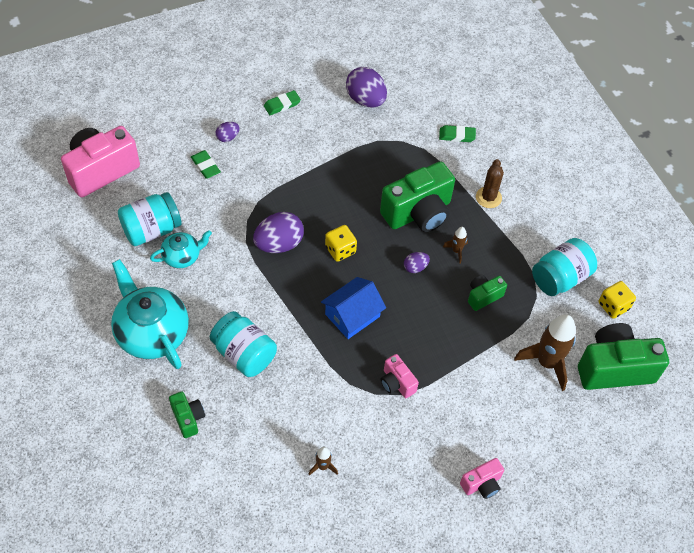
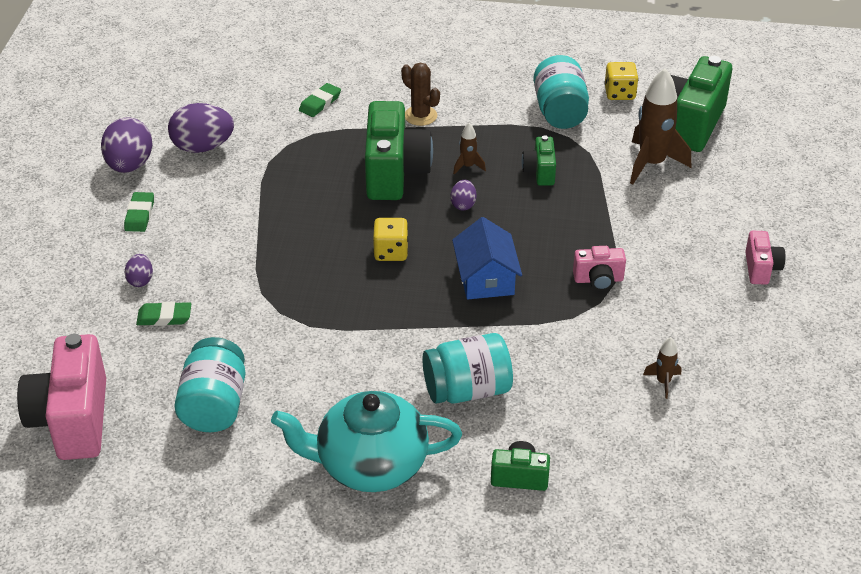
camera: 55 degrees left, 15 degrees down
turquoise teapot [150,230,212,268] -> none
purple egg [253,212,304,253] -> purple egg moved to [101,117,153,173]

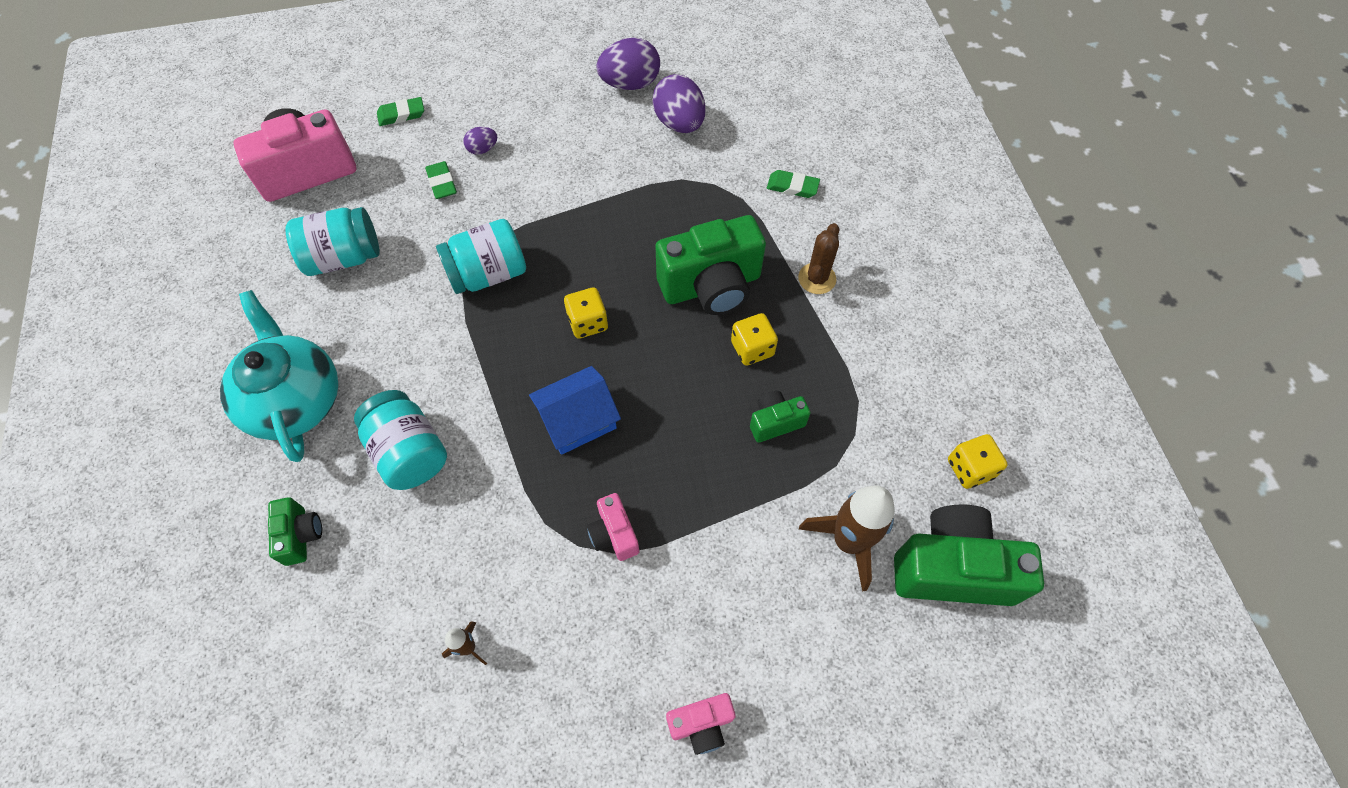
camera: 70 degrees right, 20 degrees up
green eraser [124,192,154,232] -> green eraser moved to [377,97,424,126]
purple egg [450,180,477,210] -> none
brown rocket [453,123,486,174] -> yellow dice [731,313,778,366]
turquoise jar [533,55,589,129] -> turquoise jar moved to [436,219,526,294]

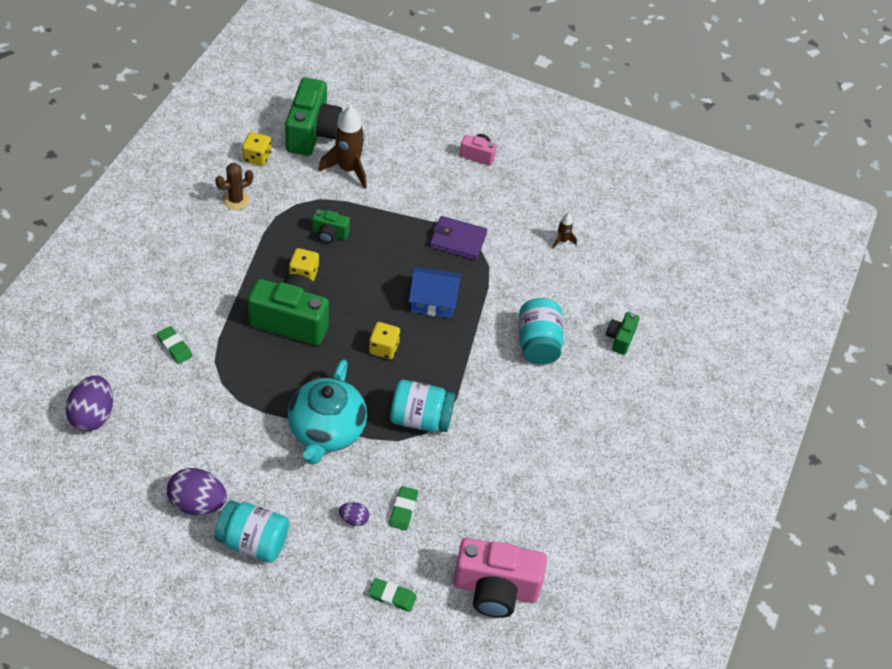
camera: 150 degrees left, 10 degrees down
turquoise teapot [220,290,338,462] -> turquoise teapot moved to [288,359,367,465]
turquoise jar [285,207,380,276] -> turquoise jar moved to [214,500,289,563]
pink camera [587,493,639,561] -> purple wallet [430,216,487,260]
purple egg [652,74,706,133] -> purple egg moved to [66,376,113,431]
brown cactus [798,223,839,294] -> brown cactus moved to [215,163,253,210]
green camera [894,504,1044,606] -> green camera turned 120 degrees counterclockwise [285,77,342,156]

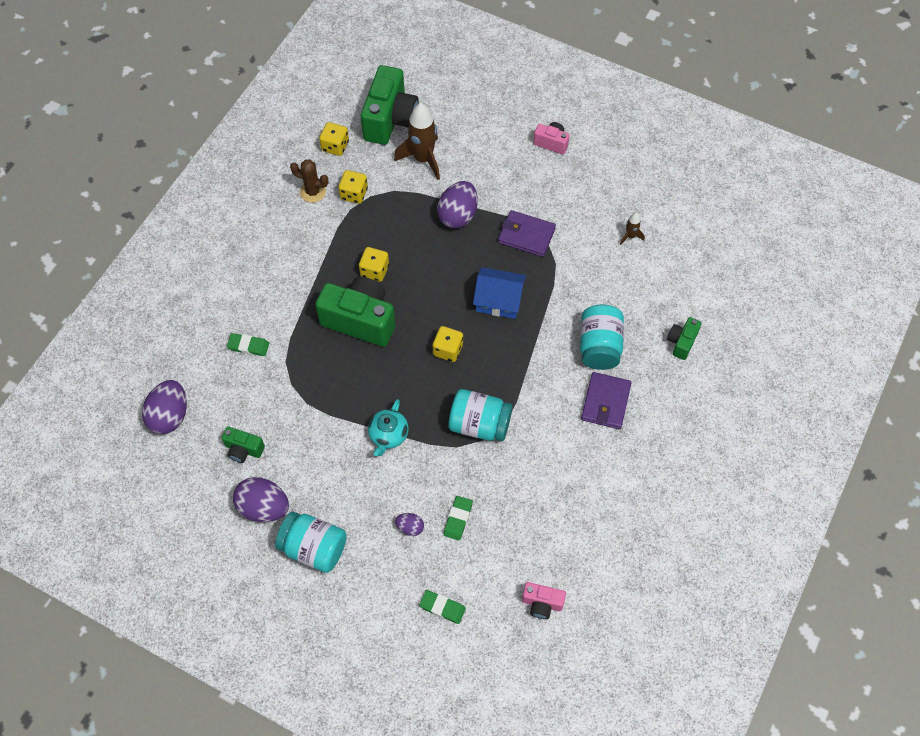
camera: 10 degrees right, 10 degrees up
green eraser [157,326,193,364] -> green eraser turned 45 degrees counterclockwise [227,333,269,356]
brown cactus [215,163,253,210] -> brown cactus turned 45 degrees clockwise [290,159,329,203]
turquoise teapot [288,359,367,465] -> turquoise teapot [368,399,409,456], size x0.54
green camera [312,209,350,243] -> green camera moved to [222,426,265,463]
pink camera [453,538,547,618] -> pink camera [522,582,566,619], size x0.50
none -> yellow dice [338,170,368,204]
none -> purple egg [437,181,478,229]
none -> purple wallet [581,372,632,429]

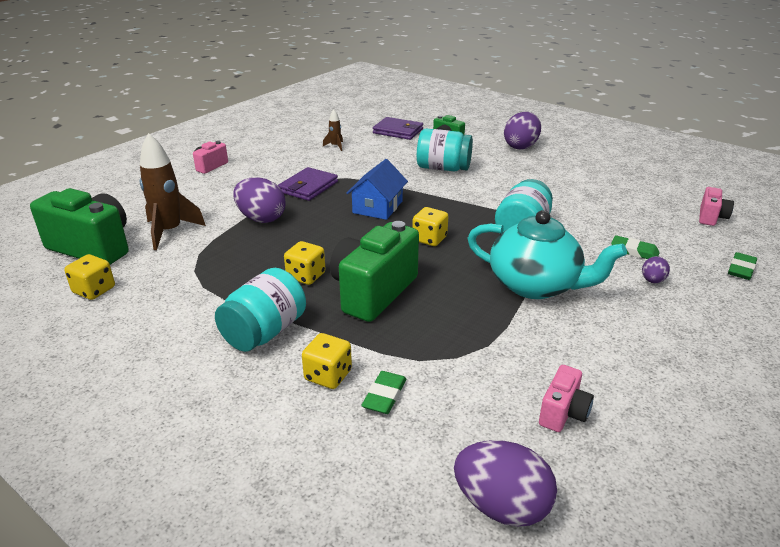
camera: 80 degrees left, 30 degrees down
green camera [222,426,265,463] -> pink camera [539,365,594,432]
purple egg [233,477,289,522] -> purple egg moved to [504,112,541,150]
turquoise jar [275,511,347,573] -> turquoise jar moved to [215,268,306,352]
brown cactus [290,159,329,203] -> none
yellow dice [338,170,368,204] -> yellow dice moved to [302,333,352,389]
turquoise teapot [368,399,409,456] -> turquoise teapot [467,210,627,299], size x1.86
purple wallet [581,372,632,429] -> purple wallet moved to [373,117,423,140]

